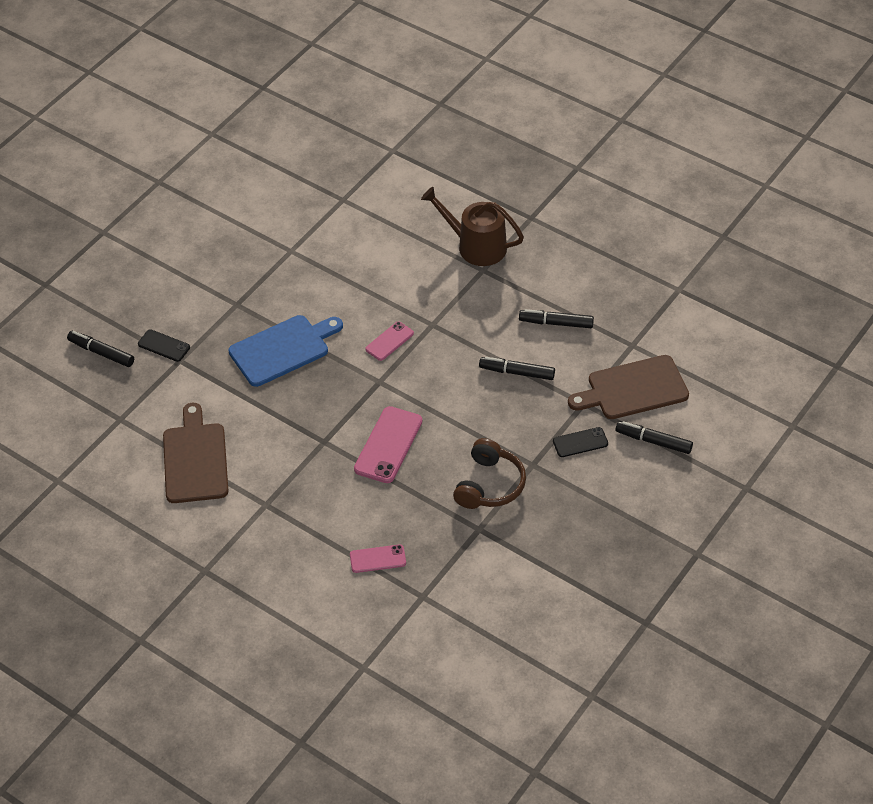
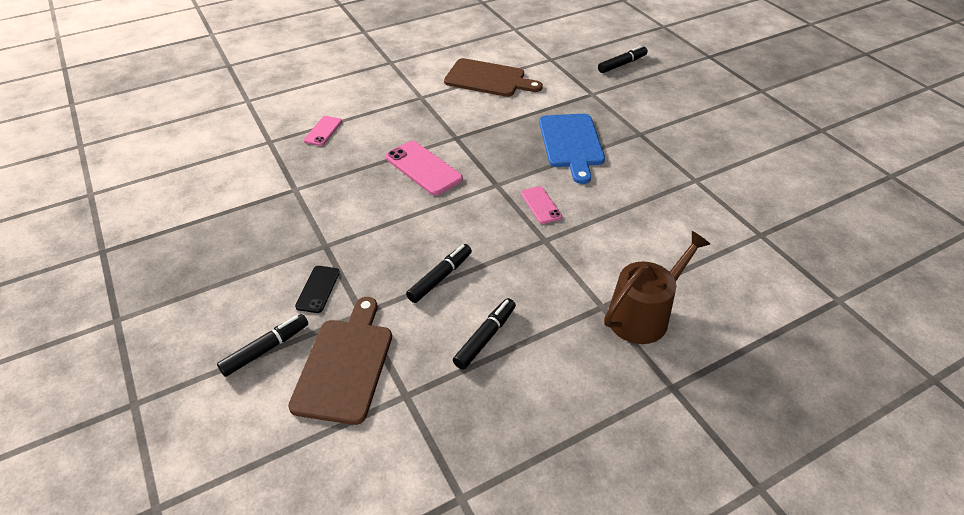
camera: 115 degrees right, 5 degrees down
black phone [138,329,190,362] -> none
brown headphones [453,438,526,509] -> none

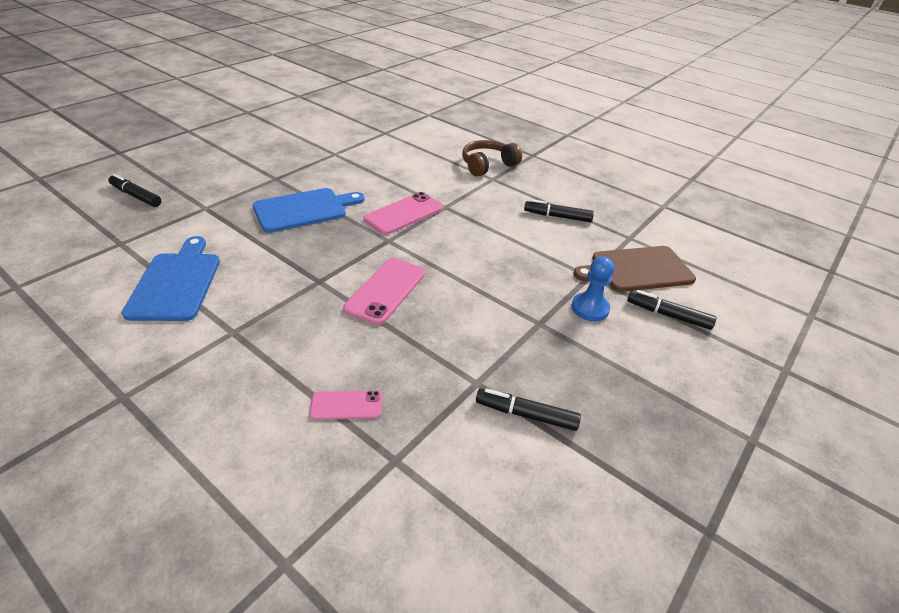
camera: 115 degrees left, 5 degrees down
black phone [295,266,340,313] -> blue pawn [571,256,614,321]
black marker [406,244,472,303] -> black marker moved to [476,388,581,431]
brown cutting board [444,58,543,97] -> blue cutting board [122,236,220,321]
pink phone [521,186,562,224] -> pink phone [363,192,443,235], size x1.70
brown watering can [604,231,710,344] -> brown headphones [462,140,522,176]

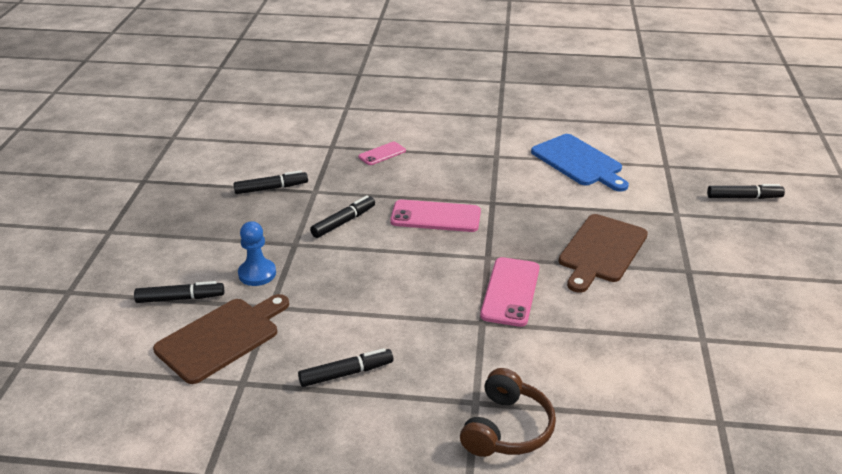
camera: 150 degrees right, 5 degrees down
blue cutting board [253,188,365,233] -> brown cutting board [559,214,648,293]
pink phone [343,258,425,325] -> pink phone turned 75 degrees counterclockwise [390,200,481,232]
none -> black marker [310,195,375,238]

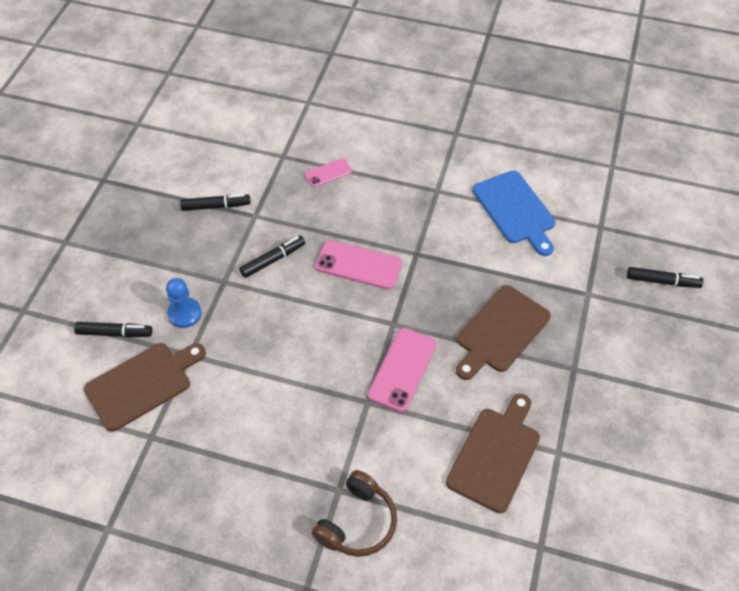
camera: 10 degrees right, 20 degrees up
black marker [298,348,393,387] -> none
none -> brown cutting board [446,394,540,513]

